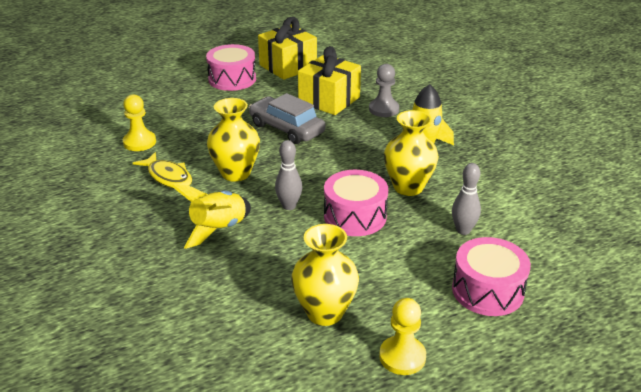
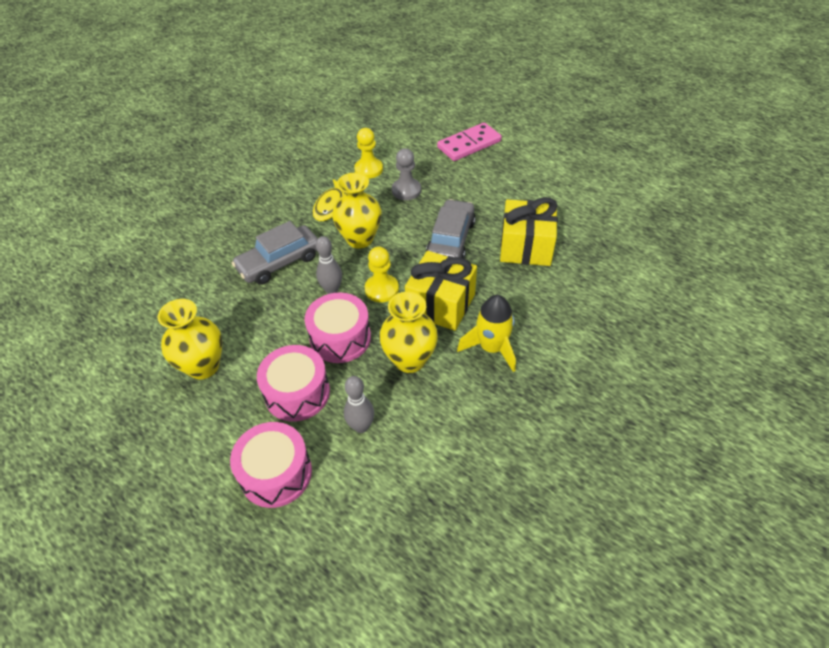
camera: 65 degrees right, 15 degrees up
yellow rocket [172,184,251,249] -> grey car [232,221,318,285]
pink drum [206,44,256,91] -> pink drum moved to [257,345,330,422]
yellow gift [258,17,317,80] -> yellow gift moved to [405,251,477,331]
grey pawn [369,64,399,117] -> grey pawn moved to [392,148,421,200]
yellow pawn [379,298,426,375] -> yellow pawn moved to [365,247,399,303]
none -> pink domino [437,123,502,161]

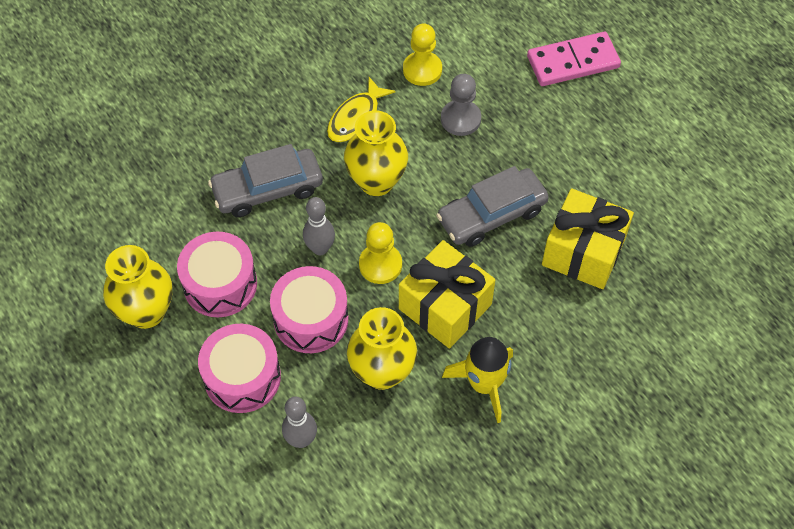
camera: 15 degrees right, 10 degrees up
pink drum [230,422,312,508] -> pink drum moved to [177,232,257,317]
grey car [426,199,476,258] -> grey car turned 150 degrees counterclockwise [436,166,549,247]

